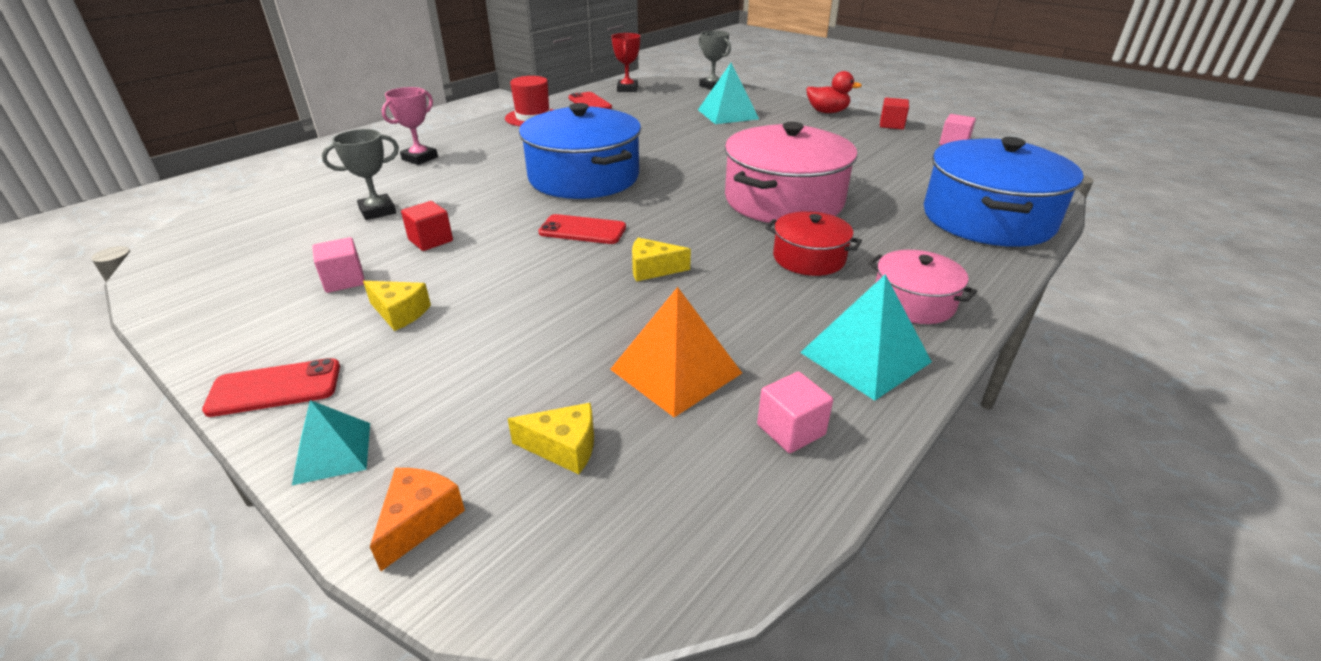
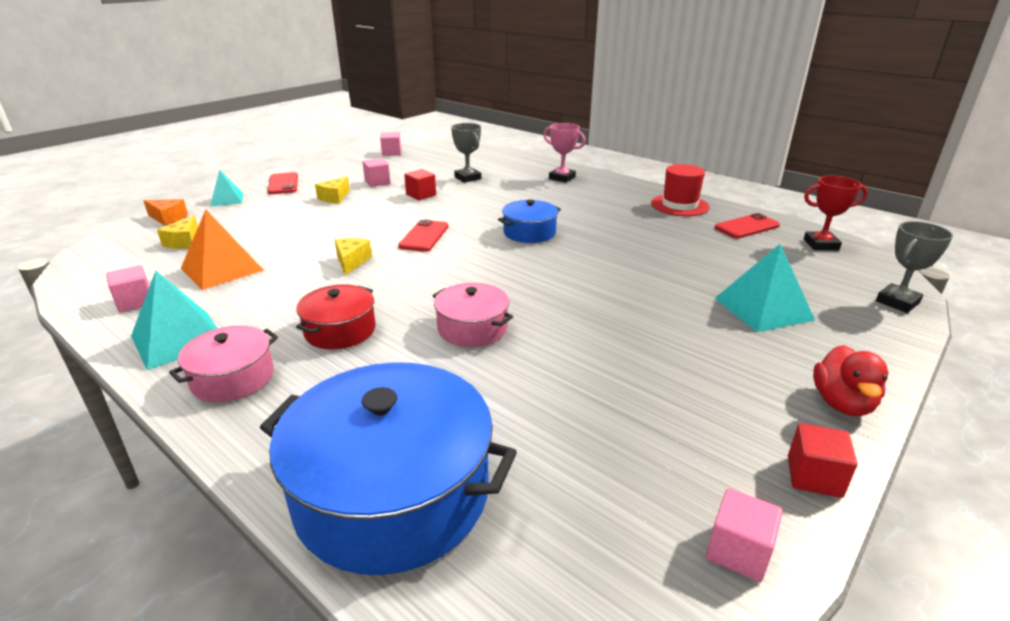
camera: 90 degrees right, 5 degrees down
blue pot [519,103,641,199] -> blue pot [498,200,561,243], size x0.52
pink pot [725,122,857,224] -> pink pot [433,283,513,347], size x0.52
none -> pink cube [380,132,401,156]

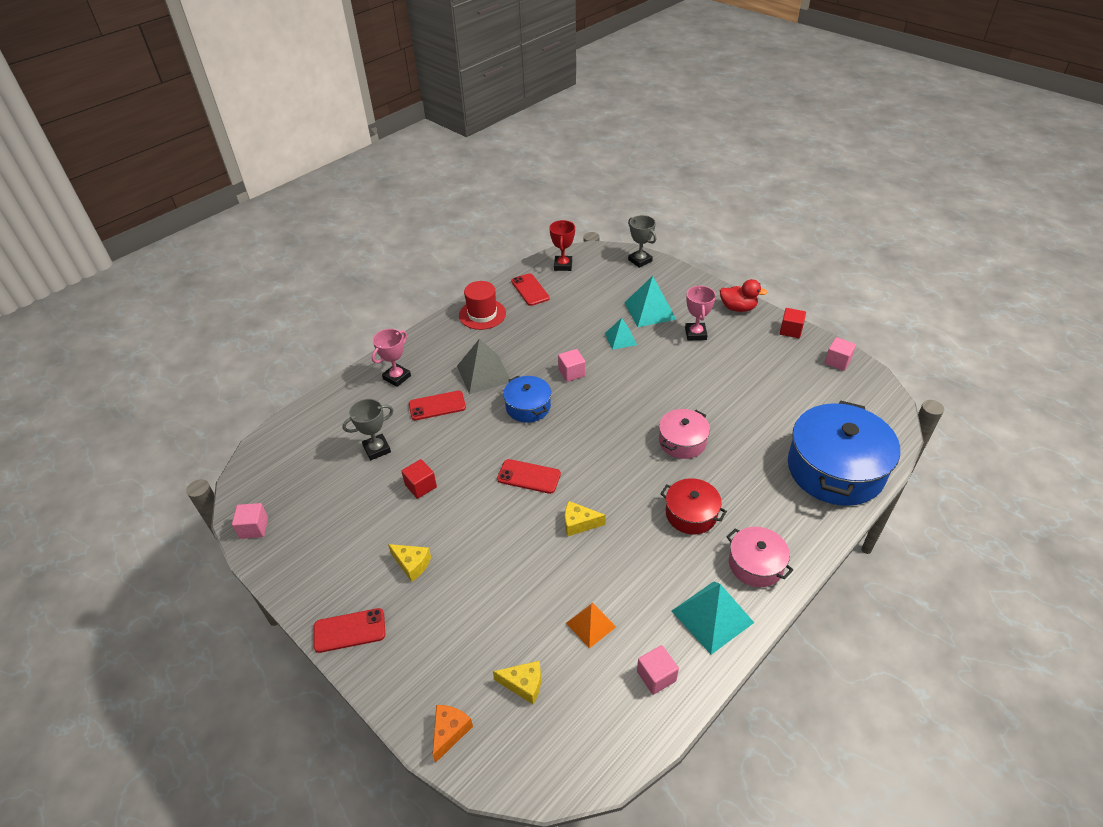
camera: 85 degrees left, 15 degrees up
orange pyramid [181,210,263,290] -> orange pyramid [566,603,616,648], size x0.61
turquoise pyramid [210,170,243,207] -> turquoise pyramid moved to [605,318,637,350]
pink cube [363,158,391,187] -> pink cube moved to [558,349,585,382]
none -> red phone [409,391,466,420]
none -> grey pyramid [457,339,510,394]
none -> pink trophy [685,285,716,341]

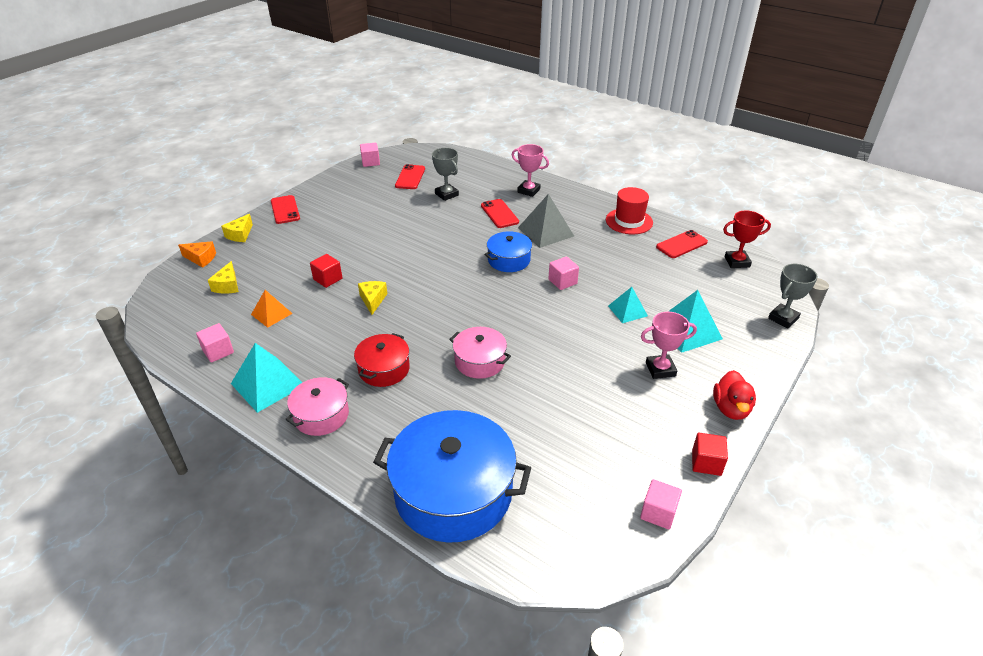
camera: 80 degrees right, 5 degrees down
yellow cheese [388,544,431,582] -> yellow cheese moved to [221,214,253,242]
red cube [401,459,437,499] -> red cube moved to [310,254,342,288]
red phone [497,459,561,494] -> red phone moved to [395,164,425,189]

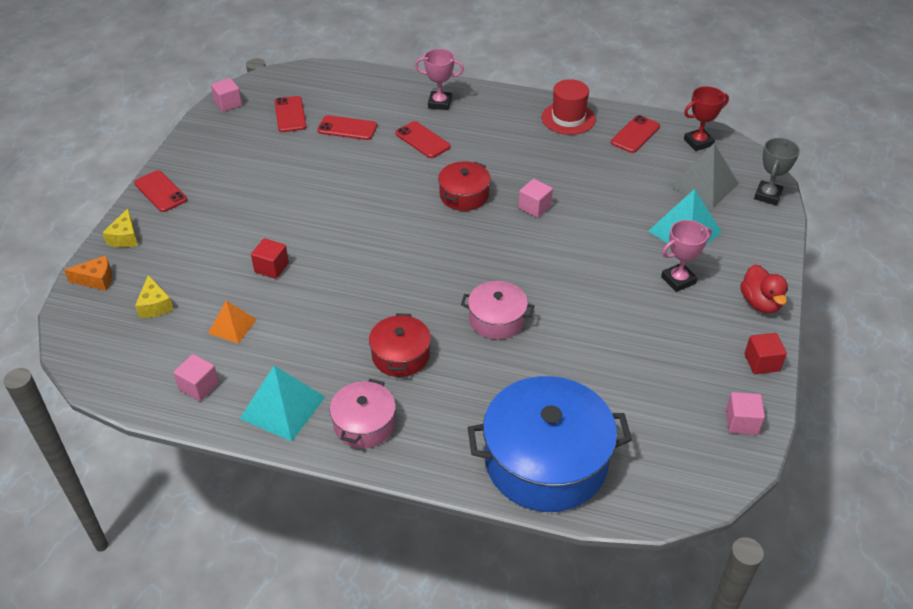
camera: 20 degrees left, 5 degrees up
yellow cheese [358,281,387,315] -> none
grey trophy [432,148,459,201] -> red phone [317,115,377,140]
blue pot [484,232,534,272] -> red pot [438,161,491,211]
grey pyramid [518,194,574,248] -> grey pyramid moved to [670,143,739,208]
turquoise pyramid [608,287,648,323] -> none

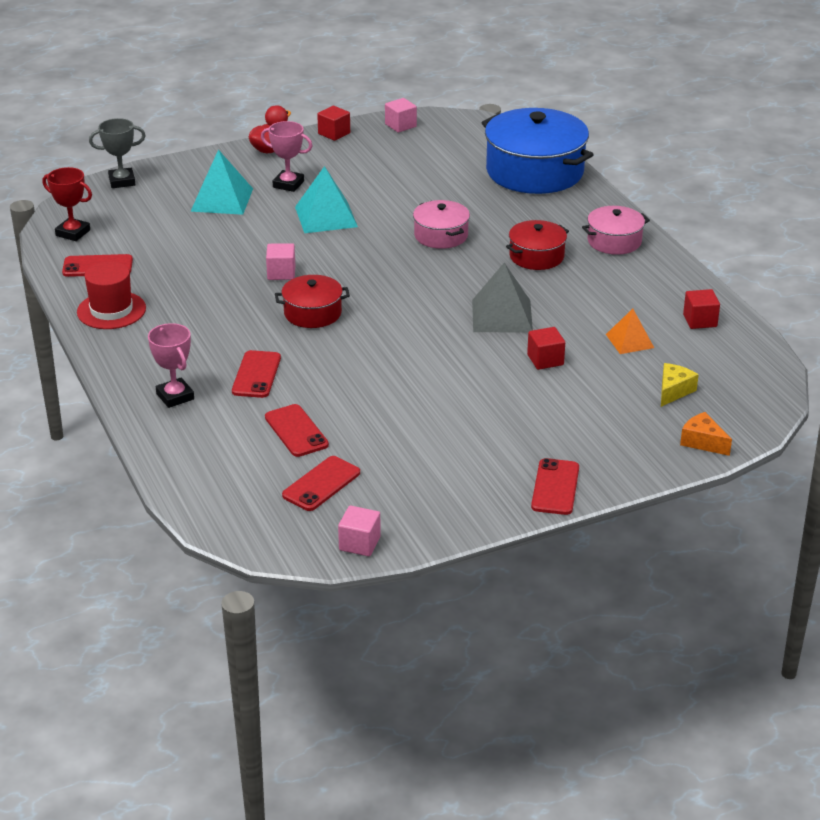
camera: 130 degrees left, 10 degrees down
yellow cheese [102,208,138,247] -> none
pink cube [174,354,219,401] -> red cube [683,289,720,329]
turquoise pyramid [239,365,325,442] -> turquoise pyramid moved to [295,166,358,233]
grey pyramid [670,143,739,208] -> grey pyramid moved to [472,263,533,333]

